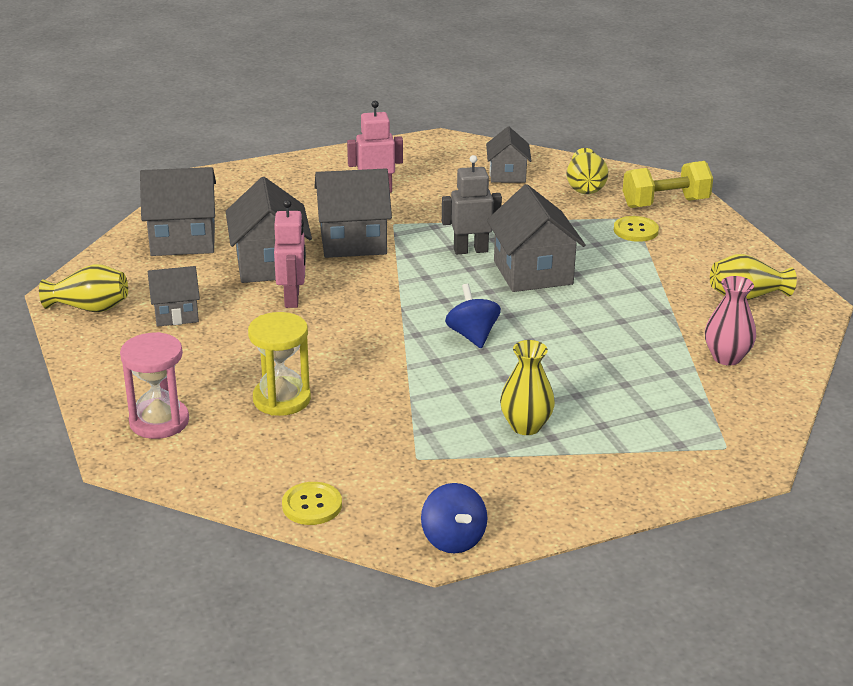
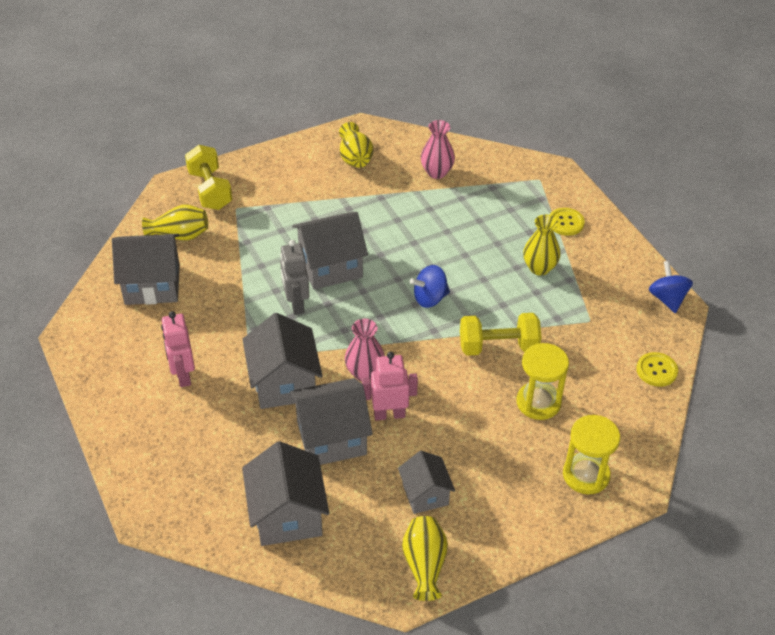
camera: 95 degrees left, 15 degrees up
pink hourglass [120,332,189,439] -> yellow hourglass [563,415,620,494]
blue spinning top [421,483,487,554] -> blue spinning top turned 75 degrees counterclockwise [649,261,693,313]
grey house [486,127,531,183] -> grey house [112,234,180,305], size x1.63
yellow button [614,216,659,242] -> yellow button moved to [549,208,585,236]
none -> pink vase [345,319,385,381]
none -> yellow dumbbell [460,313,542,356]

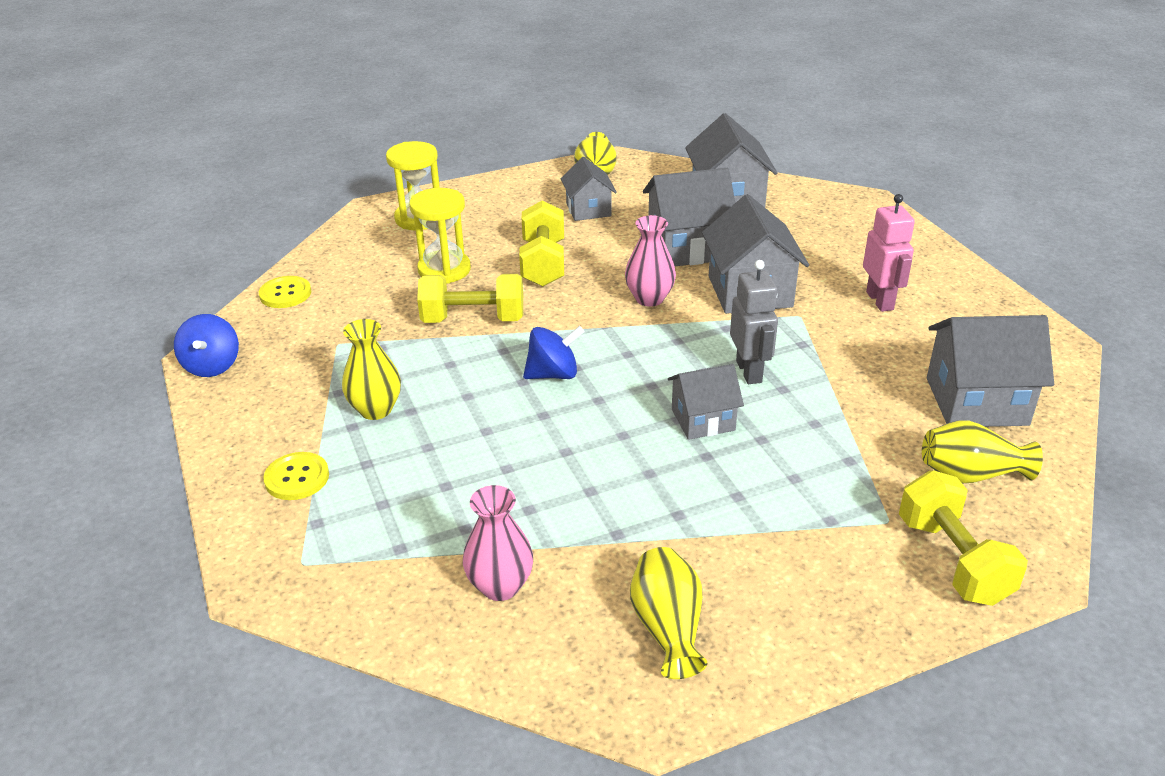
camera: 175 degrees left, 10 degrees down
grey house [292,212,368,290] -> grey house [668,364,744,440], size x0.61
pink robot [362,351,418,421] -> none
none -> yellow dumbbell [519,200,564,287]

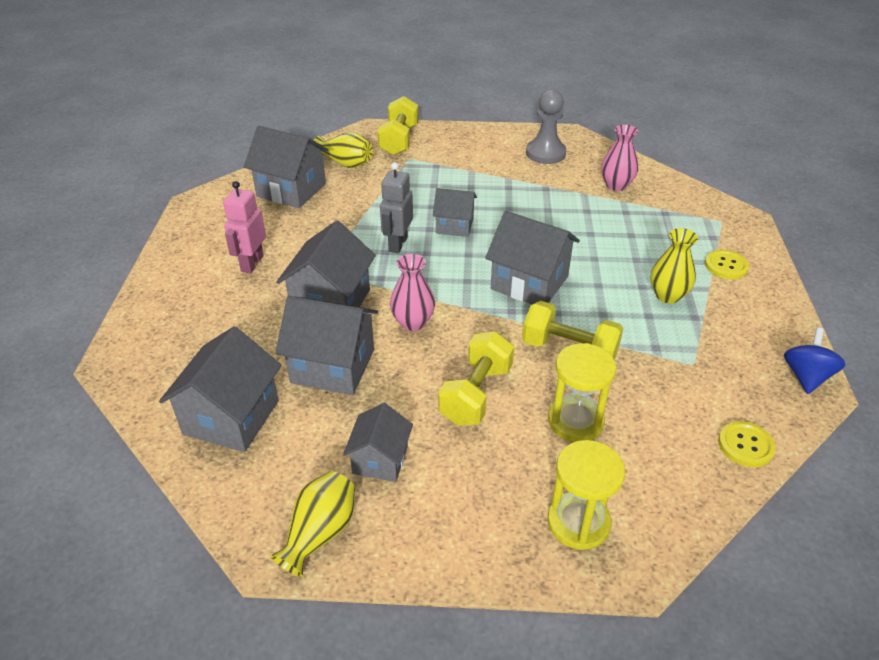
camera: 155 degrees left, 5 degrees up
blue spinning top [523,326,585,379] -> grey house [485,211,580,304]
yellow vase [630,547,707,679] -> grey pawn [526,89,566,164]

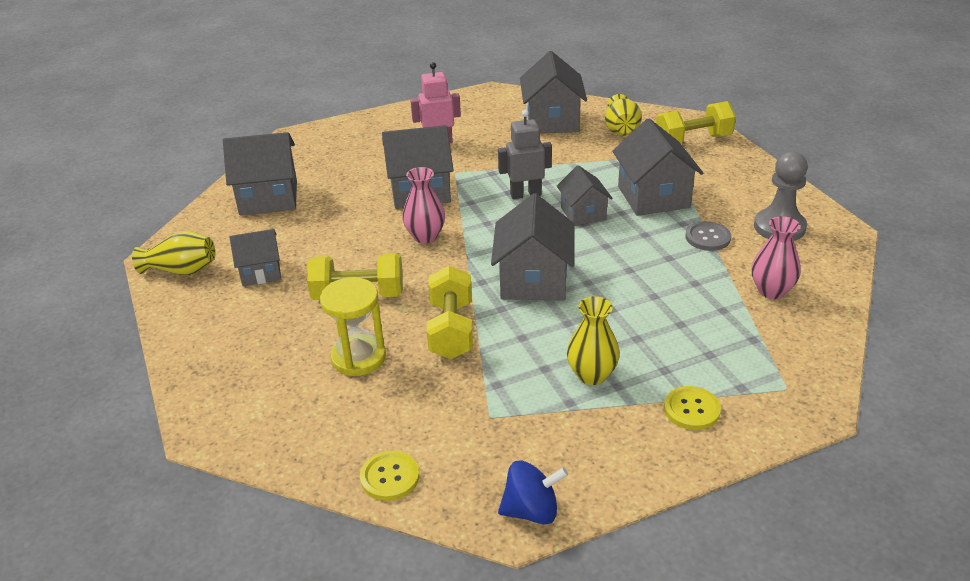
camera: 65 degrees right, 5 degrees down
grey house [275,296,378,395] -> grey house moved to [612,119,703,216]
yellow hourglass [547,440,625,550] -> none
none -> grey button [686,221,731,251]

